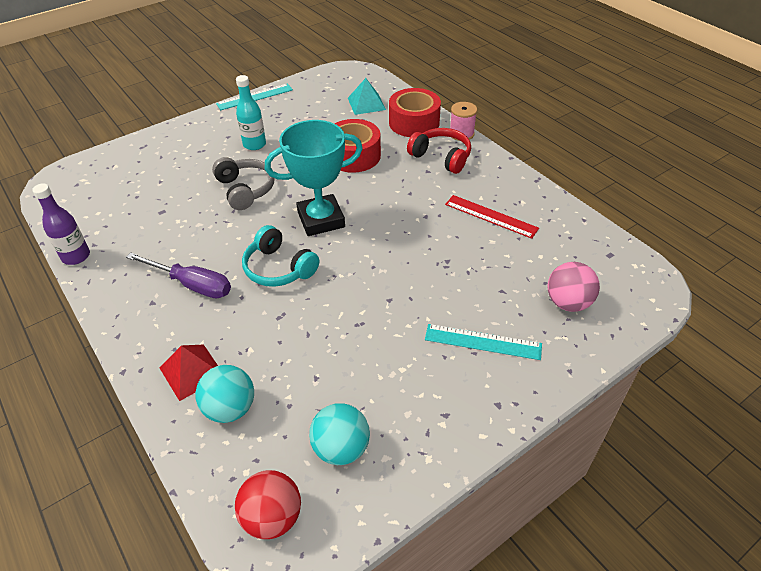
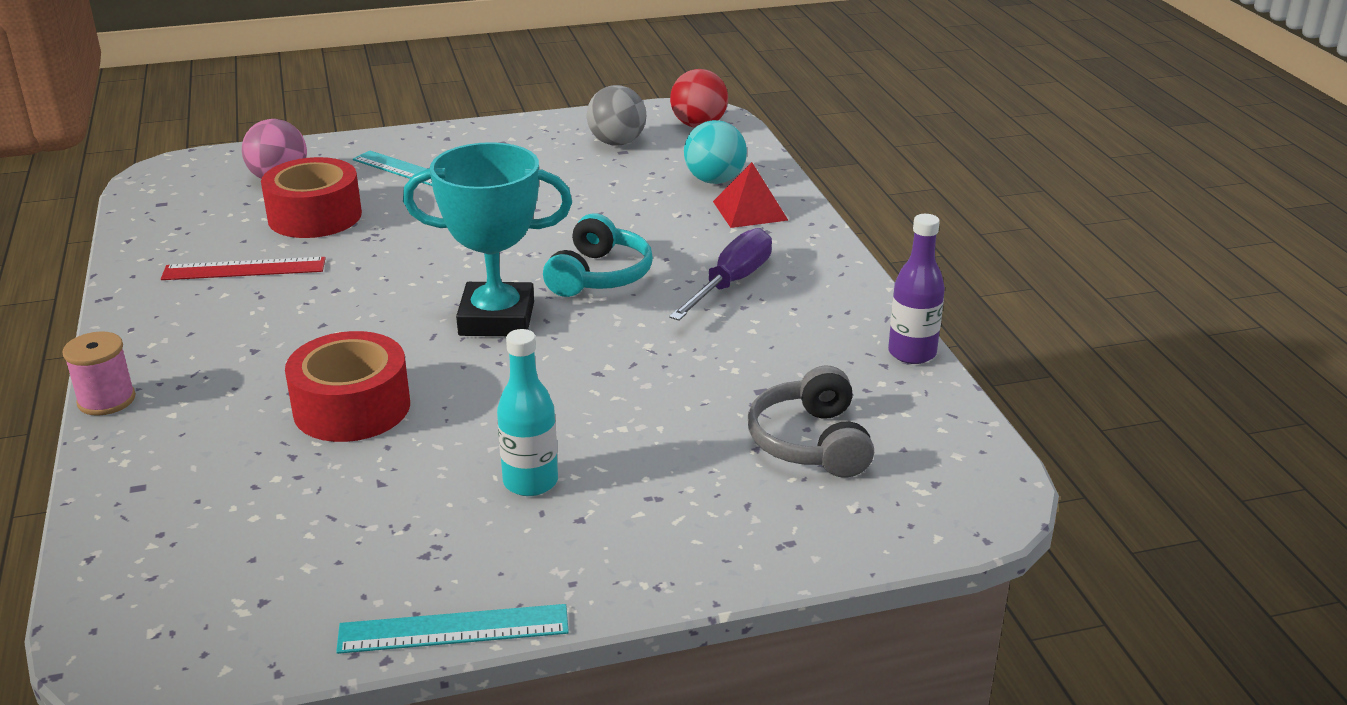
camera: 160 degrees left, 15 degrees down
purple screwdriver [126,252,231,299] -> purple screwdriver turned 75 degrees clockwise [669,228,772,321]
grey headphones [212,157,275,210] -> grey headphones moved to [748,365,874,478]
turquoise headphones [242,225,319,287] -> turquoise headphones turned 45 degrees clockwise [543,213,653,297]
turquoise ball [309,403,370,465] -> grey ball [587,85,646,145]
turquoise pyramid [348,78,386,115] -> none
red tape [389,88,441,137] -> red tape moved to [261,157,362,238]
red headphones [407,128,471,174] -> none
red ruler [445,195,539,239] -> red ruler turned 60 degrees counterclockwise [161,257,326,280]

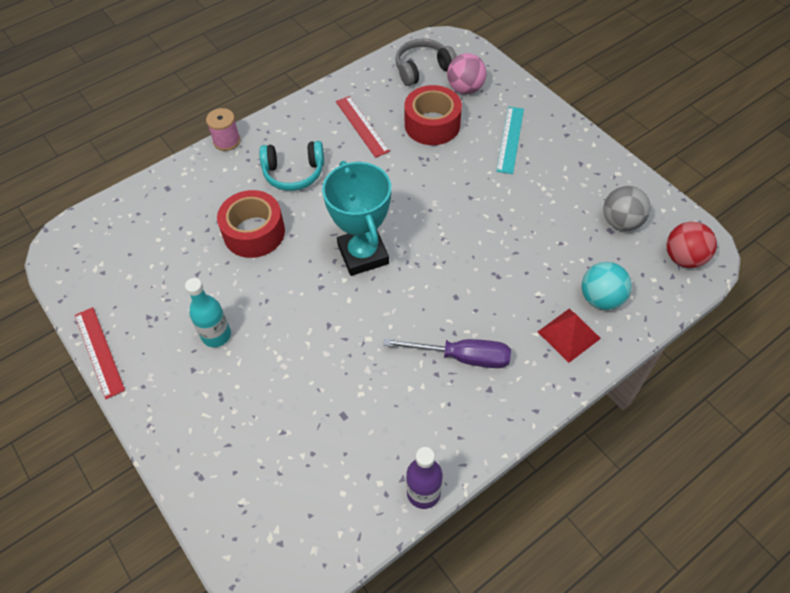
camera: 70 degrees right, 25 degrees up
turquoise ruler [336,604,569,654] -> red ruler [75,307,125,399]
turquoise headphones [543,213,653,297] -> turquoise headphones moved to [259,141,324,191]
grey headphones [748,365,874,478] -> grey headphones moved to [395,39,457,86]

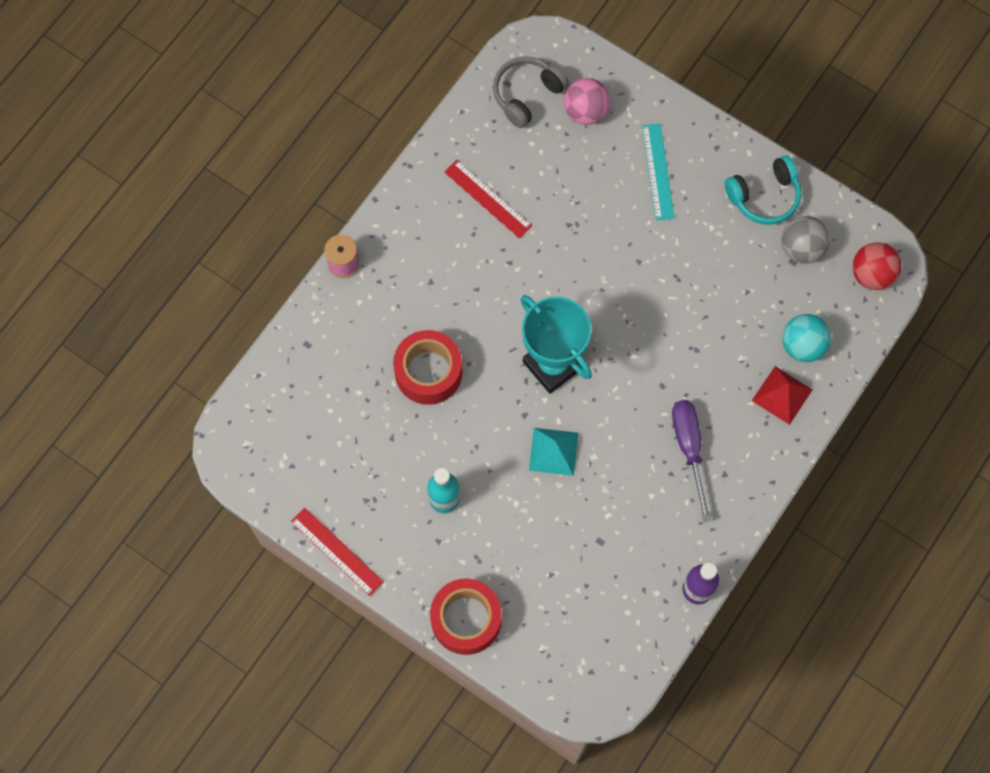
camera: 20 degrees left, 15 degrees up
turquoise headphones [259,141,324,191] -> turquoise headphones moved to [725,155,801,224]
purple screwdriver [383,338,511,368] -> purple screwdriver turned 90 degrees counterclockwise [672,400,711,522]
red tape [404,85,462,145] -> red tape moved to [430,579,502,655]
none -> turquoise pyramid [529,428,578,476]

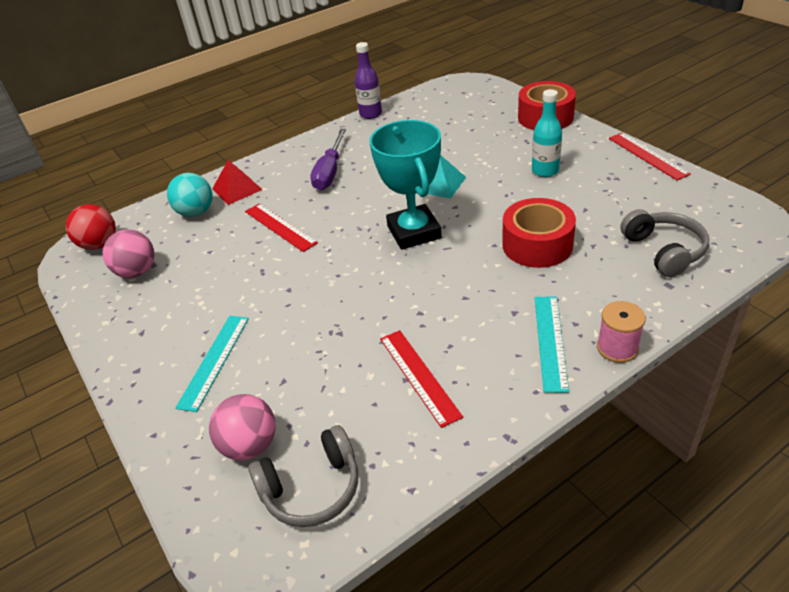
camera: 155 degrees left, 30 degrees down
turquoise headphones [725,155,801,224] -> none
grey ball [781,216,830,264] -> pink ball [102,230,155,278]
none -> red ruler [245,204,318,252]
none -> turquoise ruler [535,297,569,393]
none -> grey headphones [620,209,709,277]

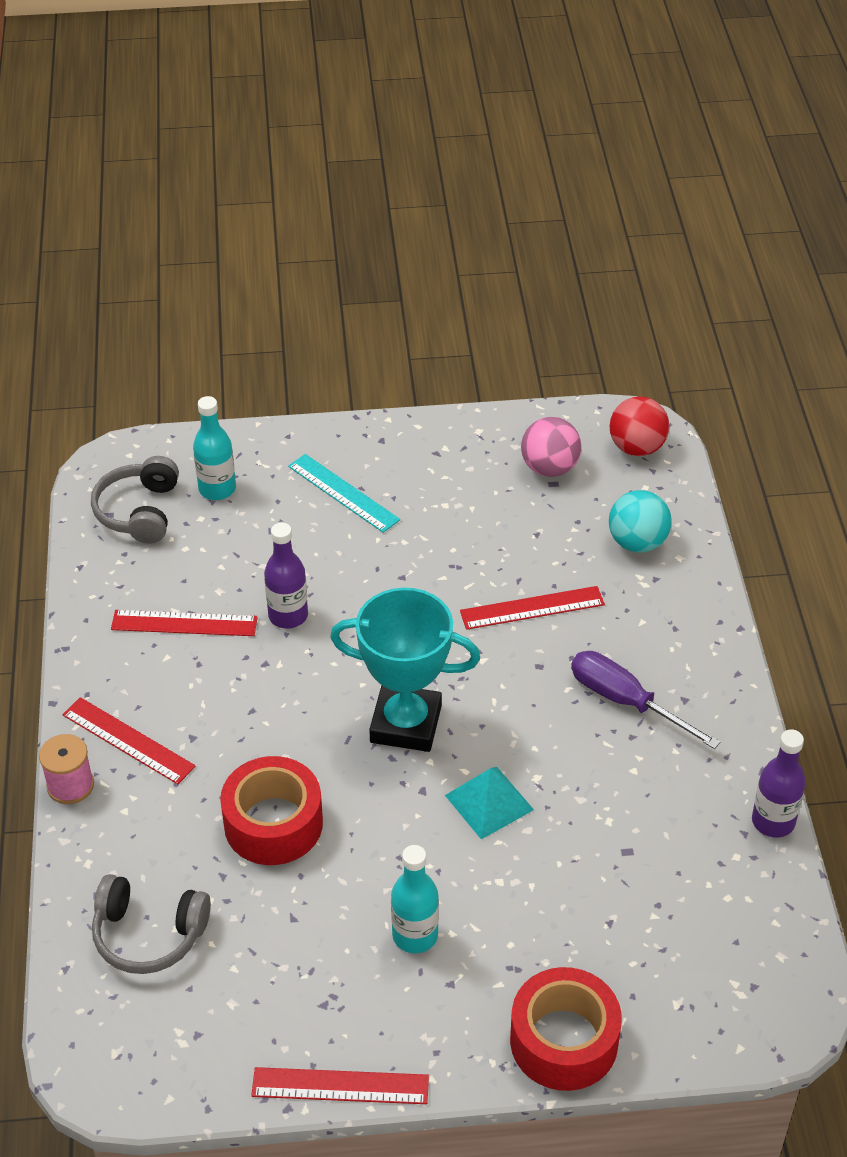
camera: 115 degrees right, 5 degrees up
pink ball [209,394,276,460] -> turquoise bottle [193,396,236,500]
red pyramid [212,160,262,205] -> none
turquoise ruler [535,297,569,393] -> red ruler [62,697,196,784]
none -> purple bottle [264,523,308,629]

